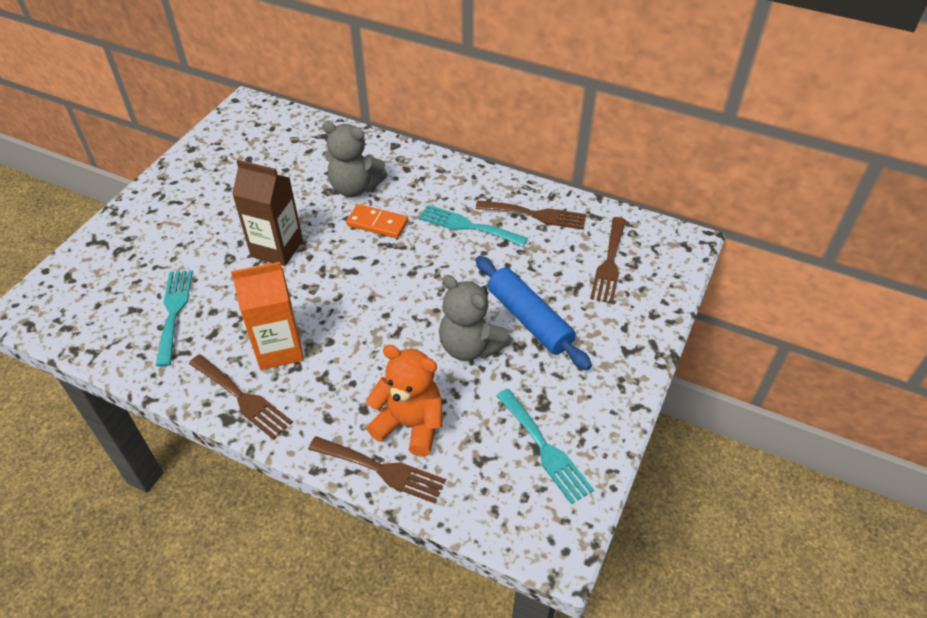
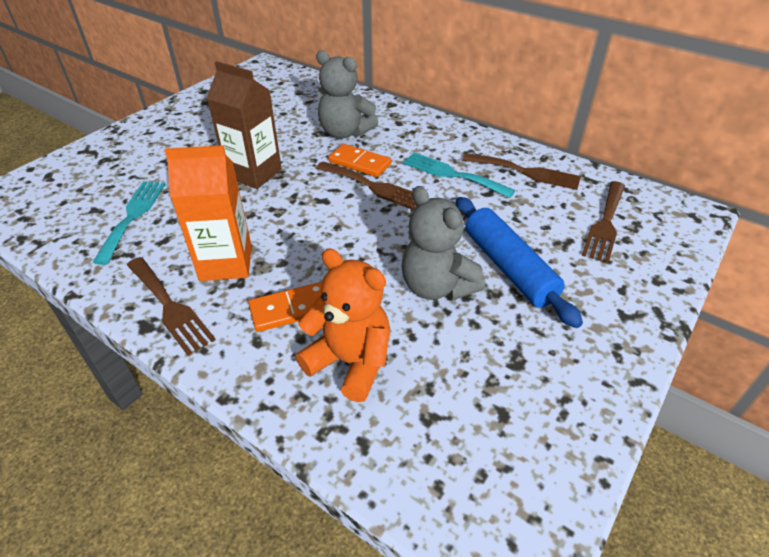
camera: 10 degrees right, 5 degrees down
brown fork [308,436,446,503] -> brown fork moved to [316,162,417,210]
turquoise fork [496,389,594,504] -> none
none -> orange domino [248,282,322,332]

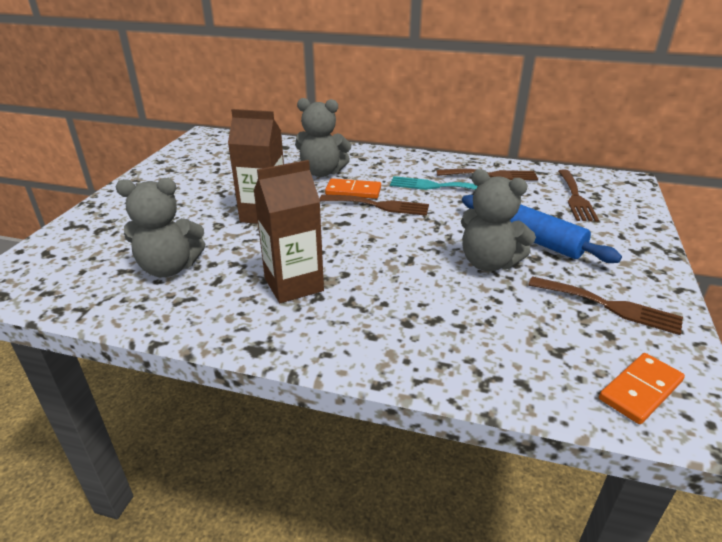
camera: 20 degrees left, 10 degrees down
turquoise fork [92,181,165,265] -> grey teddy bear [116,178,205,277]
brown fork [127,257,216,356] -> brown fork moved to [528,276,683,335]
orange carton [164,145,252,281] -> brown carton [254,160,324,303]
orange domino [248,282,322,332] -> orange domino moved to [599,353,685,424]
orange teddy bear [296,248,390,402] -> none

